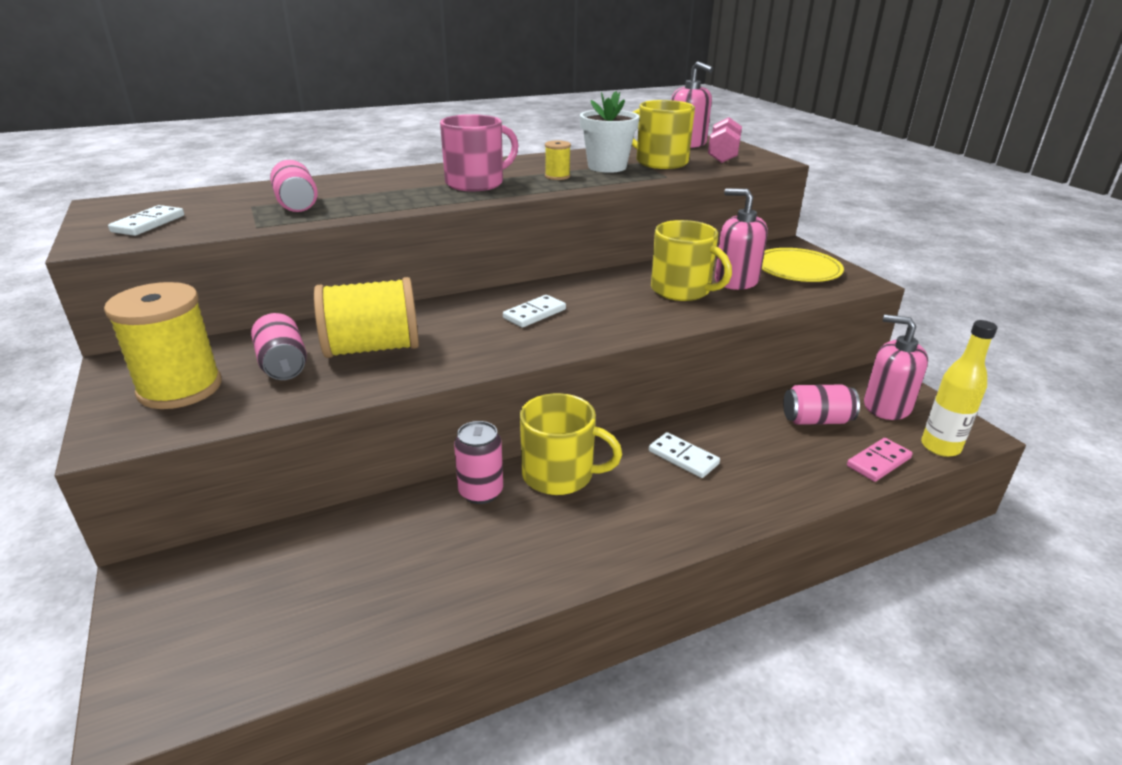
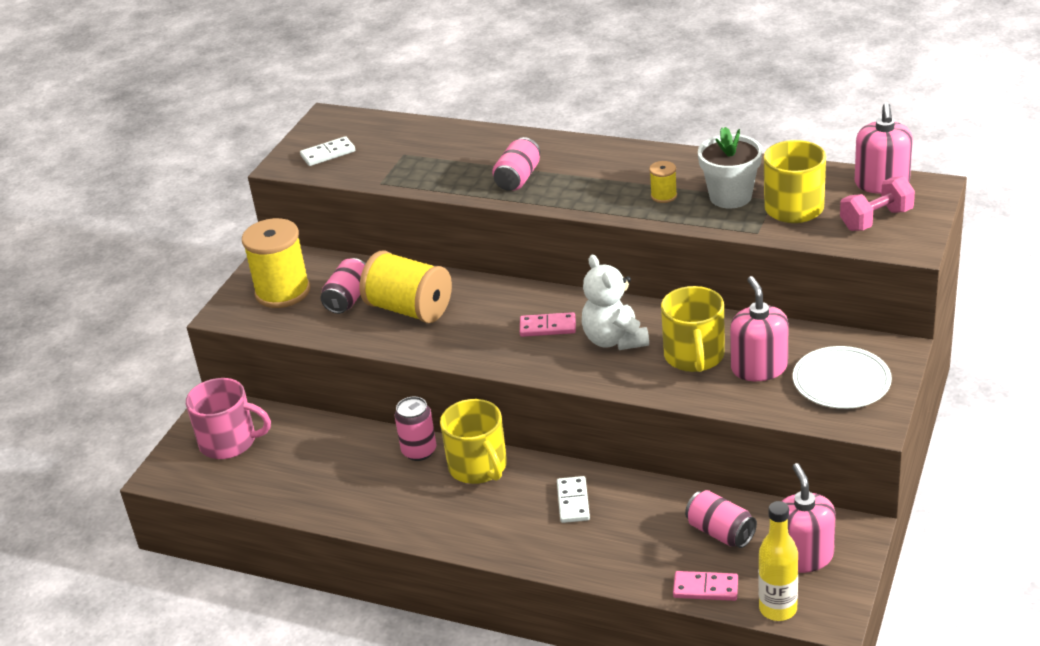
camera: 50 degrees right, 5 degrees up
pink can [270,160,318,212] -> pink can moved to [492,137,540,191]
pink mug [440,114,519,191] -> pink mug moved to [186,378,271,459]
white domino [503,295,566,328] -> pink domino [520,312,576,337]
yellow plate [762,248,844,282] -> white plate [793,346,892,409]
none -> white teddy bear [582,255,649,350]

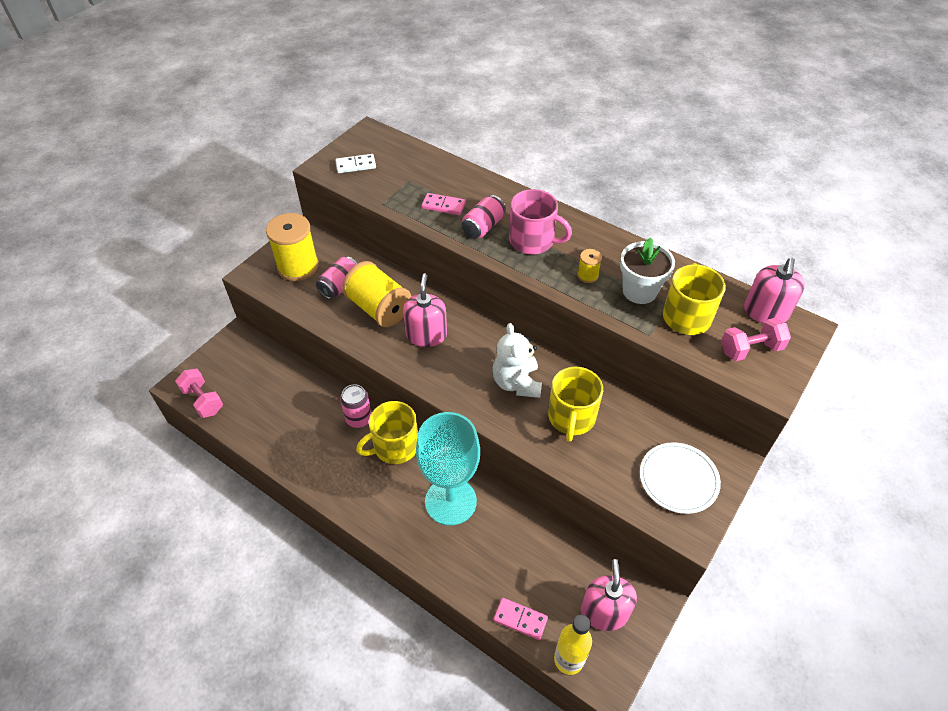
camera: 10 degrees right, 15 degrees up
pink mug [186,378,271,459] -> pink mug moved to [509,189,572,254]
yellow mug [440,399,507,484] -> yellow mug turned 75 degrees clockwise [356,401,418,464]
pink domino [520,312,576,337] -> pink domino moved to [422,193,466,215]
white domino [557,476,590,523] -> turquoise goblet [416,412,480,526]
pink can [685,490,757,548] -> none
pink soap dispenser [730,276,788,381] -> pink soap dispenser moved to [403,274,447,347]
none -> pink dumbbell [175,369,223,418]

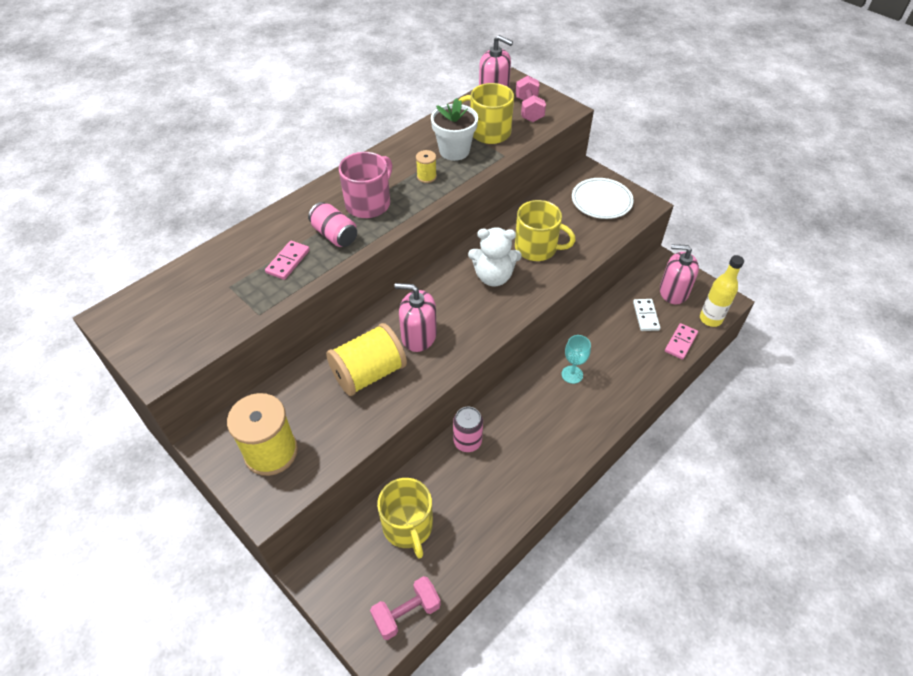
camera: 80 degrees left, 0 degrees up
pink can [316,256,358,299] -> none
white domino [335,154,376,173] -> white domino moved to [633,299,660,331]
yellow mug [356,401,418,464] -> yellow mug moved to [377,478,433,559]
turquoise goblet [416,412,480,526] -> turquoise goblet [562,335,591,384], size x0.45

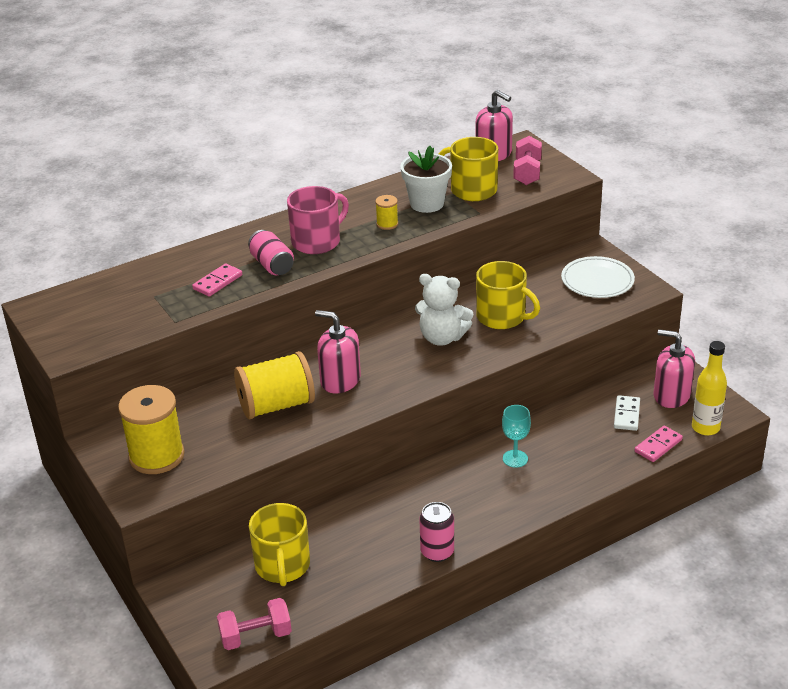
camera: 15 degrees right, 15 degrees down
pink can [453,407,483,452] -> pink can moved to [419,502,454,562]

